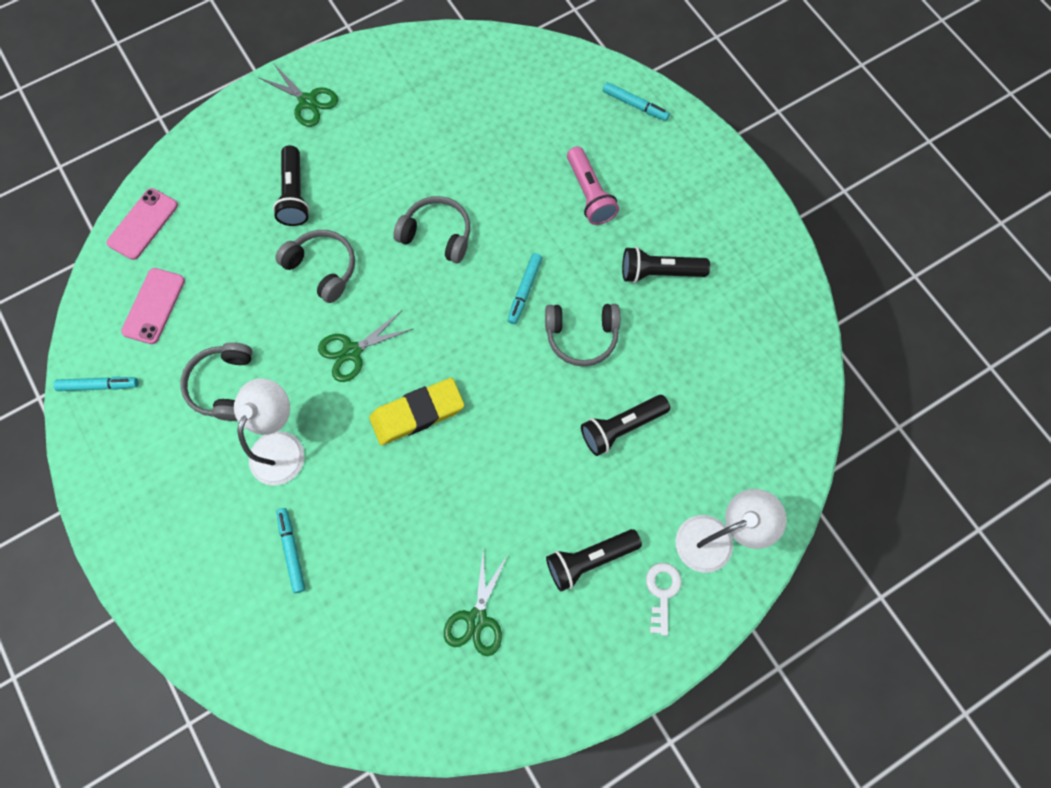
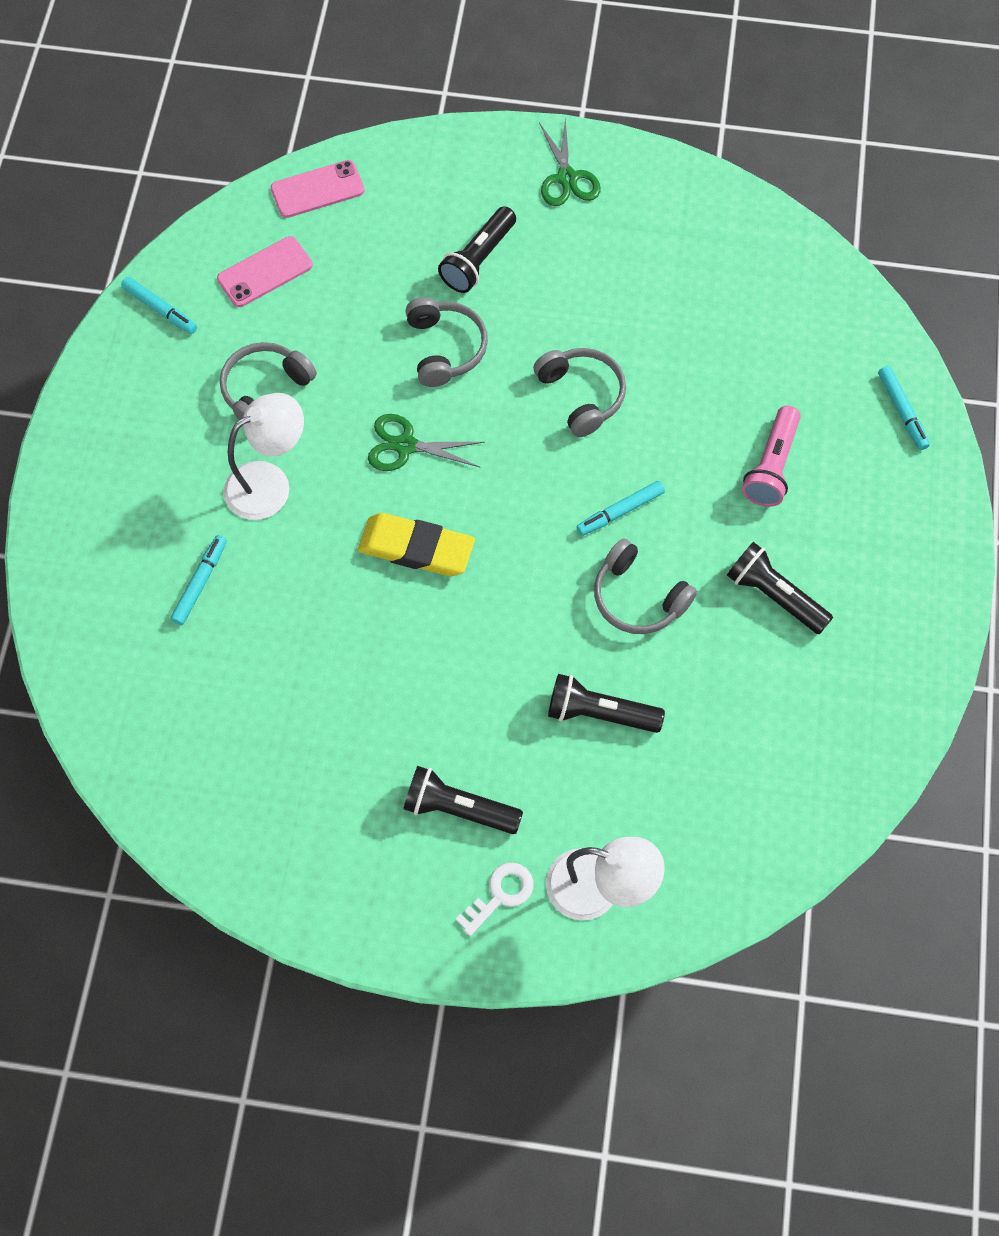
camera: 40 degrees right, 5 degrees down
green scissors [444,548,508,656] -> none

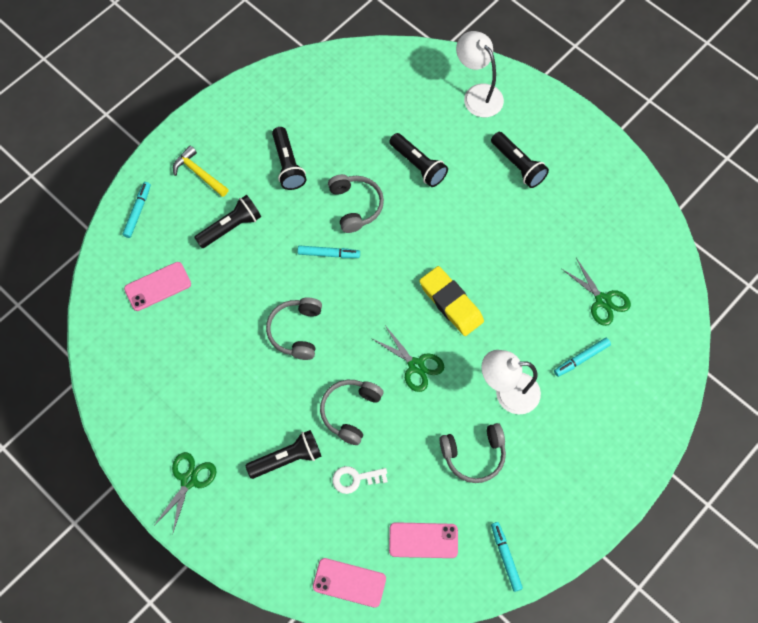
camera: 145 degrees left, 0 degrees up
white key [456,862,534,936] -> white key moved to [332,466,388,494]
pink flashlight [742,406,801,507] -> black flashlight [194,195,261,248]
none -> pink phone [124,262,191,311]
none -> yellow hammer [173,146,229,197]
none -> green scissors [562,258,631,326]

